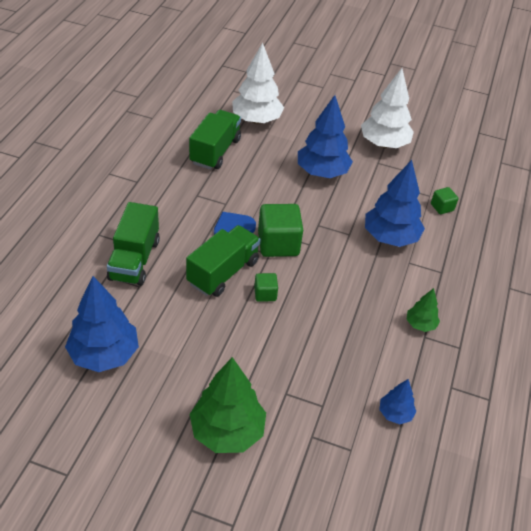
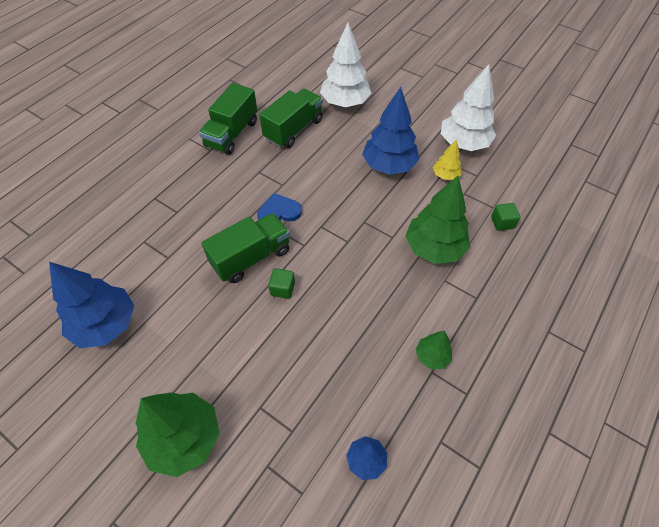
camera: 20 degrees right, 10 degrees up
green truck [107,202,160,286] -> green truck moved to [199,83,257,155]
green cube [258,204,303,257] -> none
blue tree [365,160,425,247] -> green tree [405,176,470,264]
none -> yellow tree [433,140,462,180]

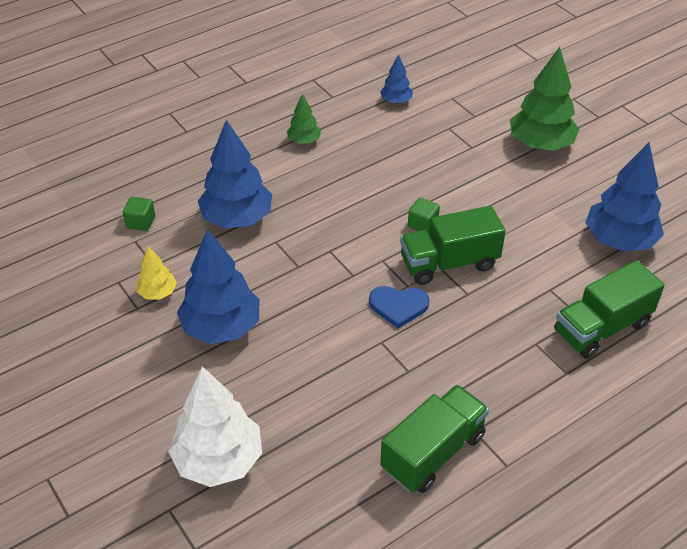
camera: 160 degrees left, 10 degrees down
green truck [259,89,323,148] -> green truck moved to [554,260,665,359]
green tree [405,176,470,264] -> blue tree [198,120,272,228]
white tree [441,64,496,151] -> none

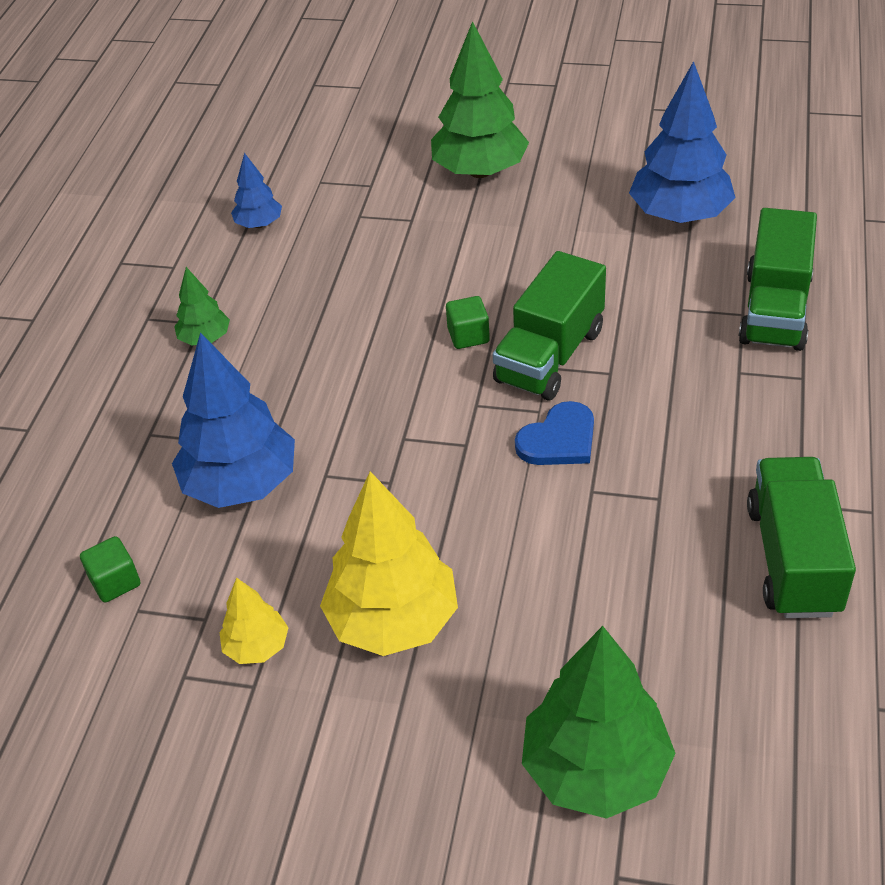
camera: 40 degrees left, 0 degrees up
white tree [168,366,262,487] -> green tree [522,626,676,819]
blue tree [177,229,259,344] -> yellow tree [320,471,458,656]

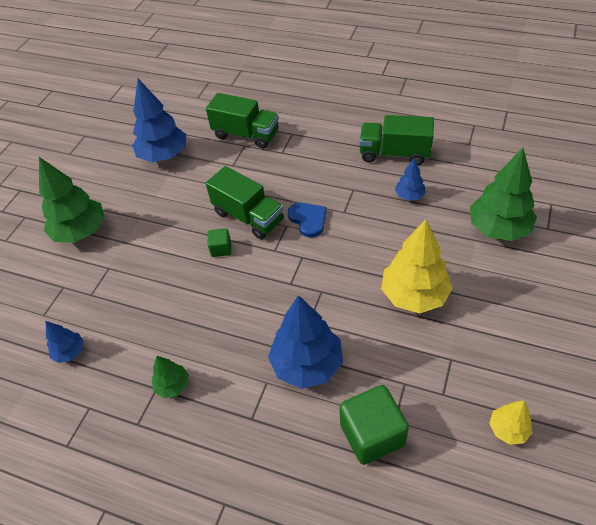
camera: 80 degrees left, 5 degrees up
green cube [80,536,140,602] -> green cube [339,385,409,465], size x1.96
yellow tree [219,577,289,664] -> yellow tree moved to [489,401,532,445]
none -> blue tree [395,158,426,201]

